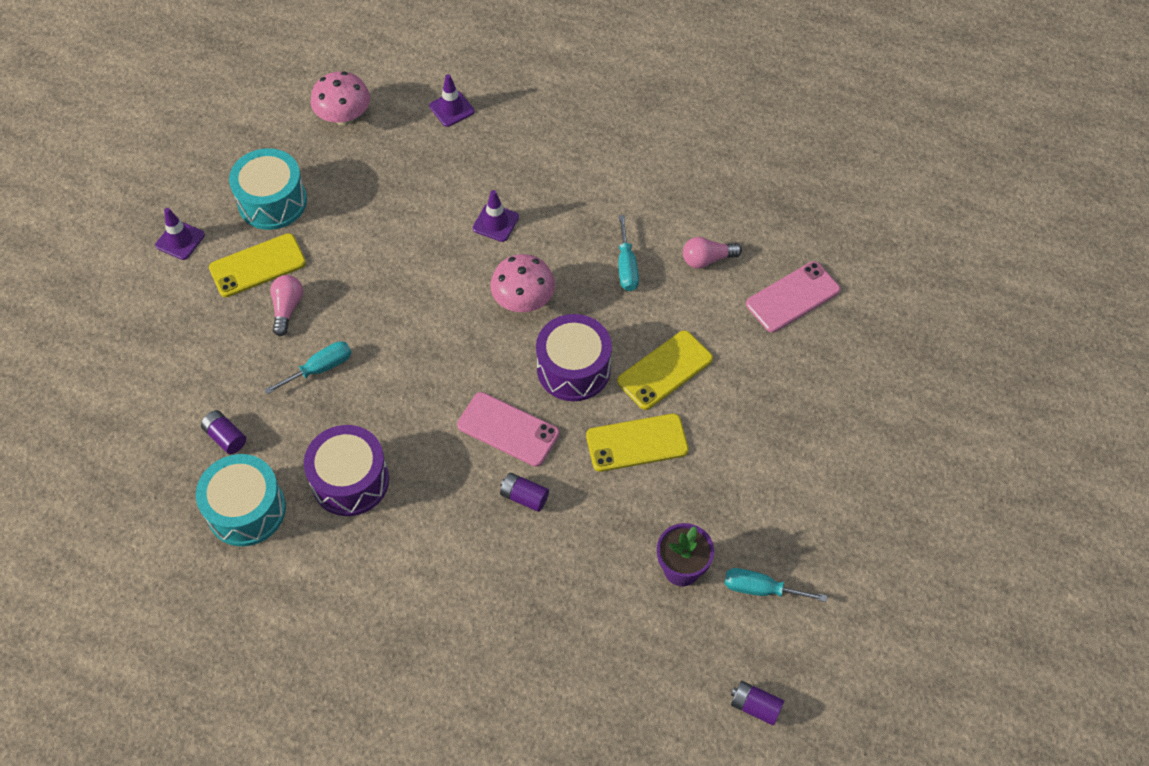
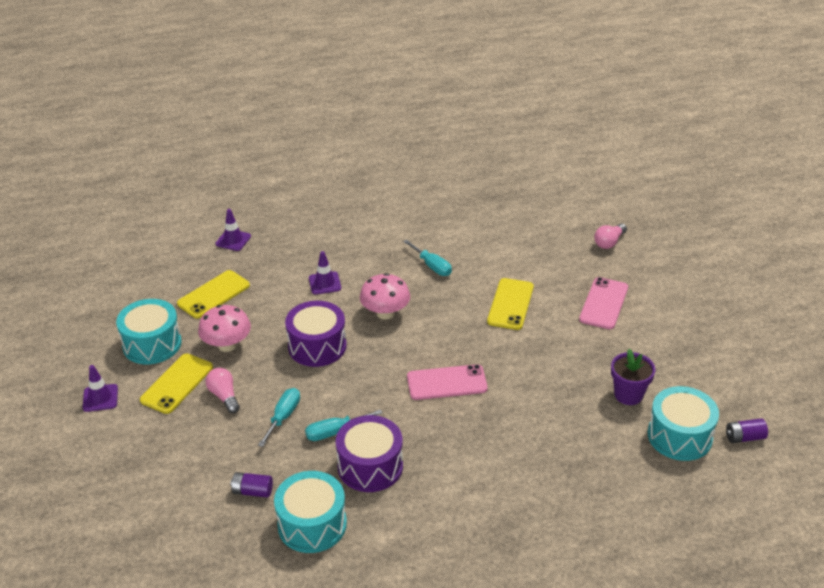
camera: 35 degrees left, 20 degrees down
pink mushroom [311,71,370,125] -> pink mushroom moved to [198,305,251,352]
purple battery [500,473,549,512] -> none
purple drum [536,314,612,401] -> purple drum moved to [285,301,347,367]
yellow phone [586,414,689,472] -> yellow phone moved to [177,270,250,318]
pink light bulb [683,237,742,269] -> pink light bulb moved to [594,223,627,249]
turquoise screwdriver [724,568,827,602] -> turquoise screwdriver moved to [305,409,383,441]
pink phone [746,261,840,333] -> pink phone moved to [579,277,628,329]
none -> turquoise drum [648,386,719,461]

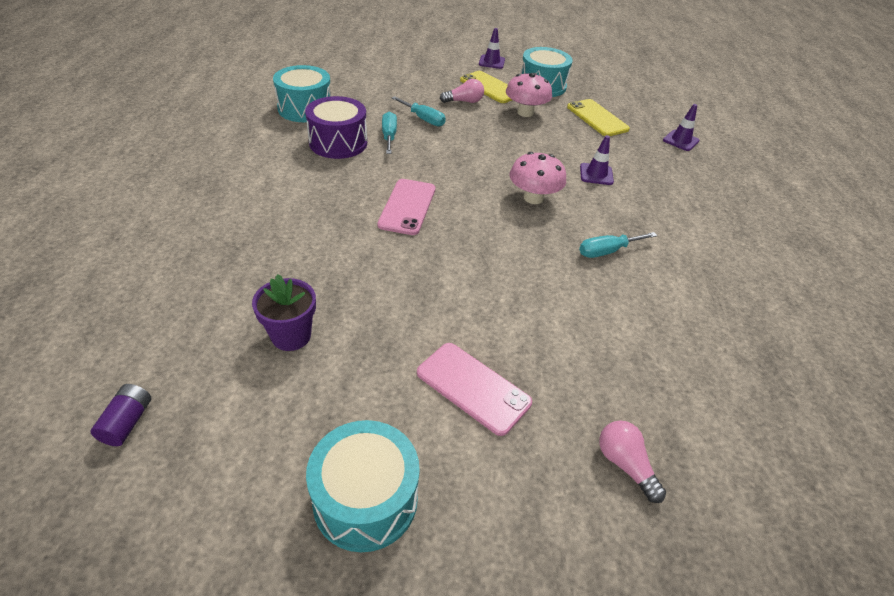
camera: 105 degrees right, 5 degrees up
purple battery [230,472,273,498] -> none
purple drum [285,301,347,367] -> none
yellow phone [487,278,534,330] -> none
turquoise drum [648,386,719,461] -> turquoise drum moved to [306,420,420,552]

